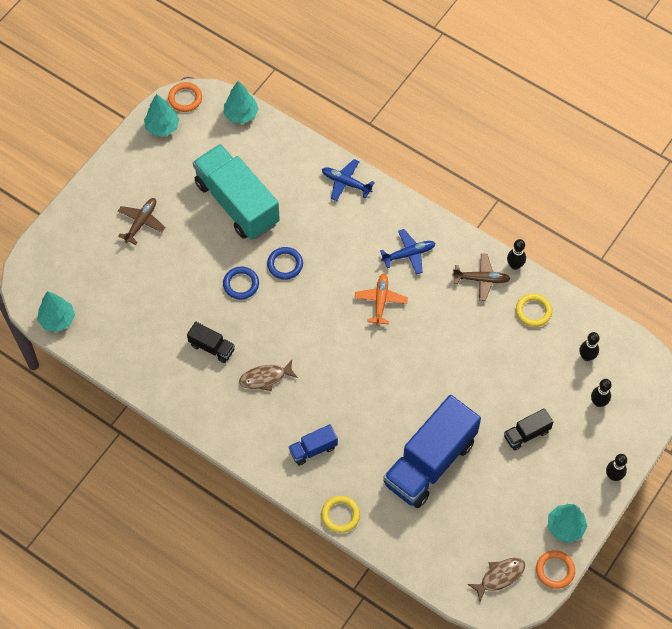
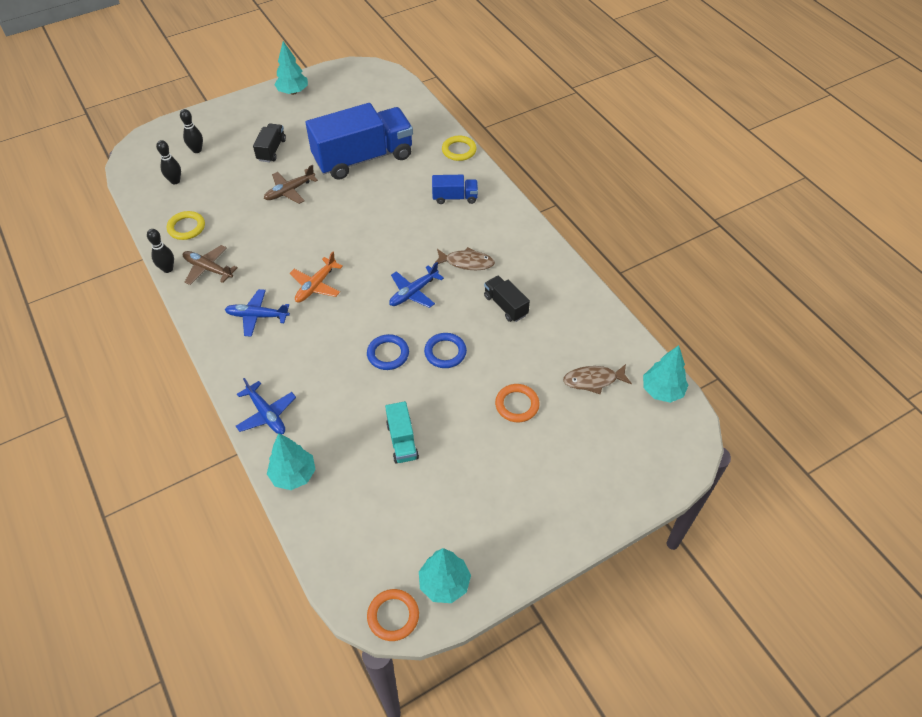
camera: 155 degrees left, 10 degrees down
brown plane [118,198,165,245] -> brown plane moved to [264,165,318,204]
turquoise truck [193,144,280,240] -> turquoise truck [385,401,419,464], size x0.45
turquoise tree [224,81,259,124] -> turquoise tree moved to [267,433,316,490]
brown fish [467,558,525,602] -> brown fish moved to [563,364,632,395]
black truck [504,408,553,450] -> black truck turned 75 degrees counterclockwise [253,123,286,163]
orange ring [536,550,575,589] -> orange ring moved to [495,384,540,422]
black bowling pin [606,454,627,481] -> none
none -> blue plane [389,262,444,308]

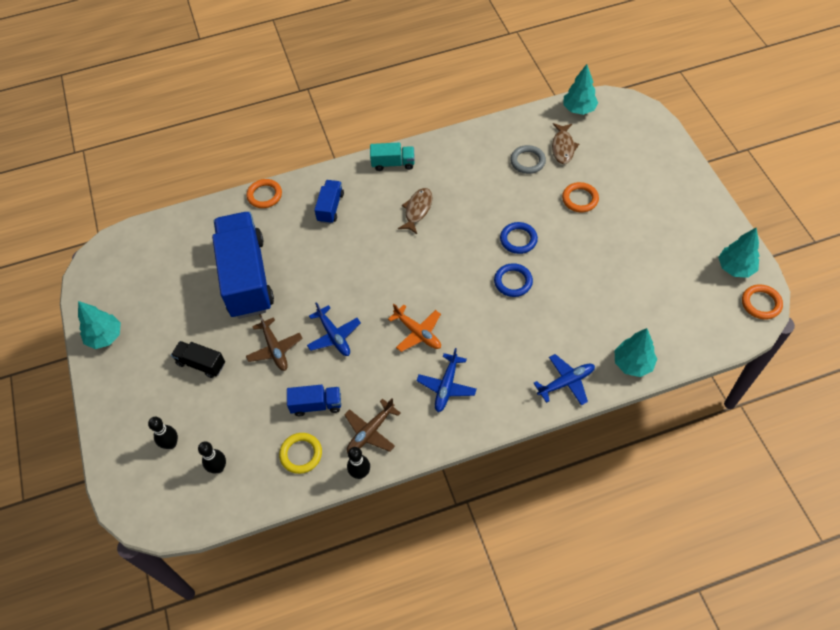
camera: 75 degrees left, 5 degrees up
turquoise truck [385,401,419,464] -> turquoise truck moved to [370,142,415,171]
blue plane [389,262,444,308] -> blue plane moved to [307,302,361,356]
yellow ring [442,136,477,161] -> orange ring [246,179,282,208]
black truck [484,276,530,322] -> none
none -> blue truck [287,385,341,416]
none -> grey ring [510,145,546,174]

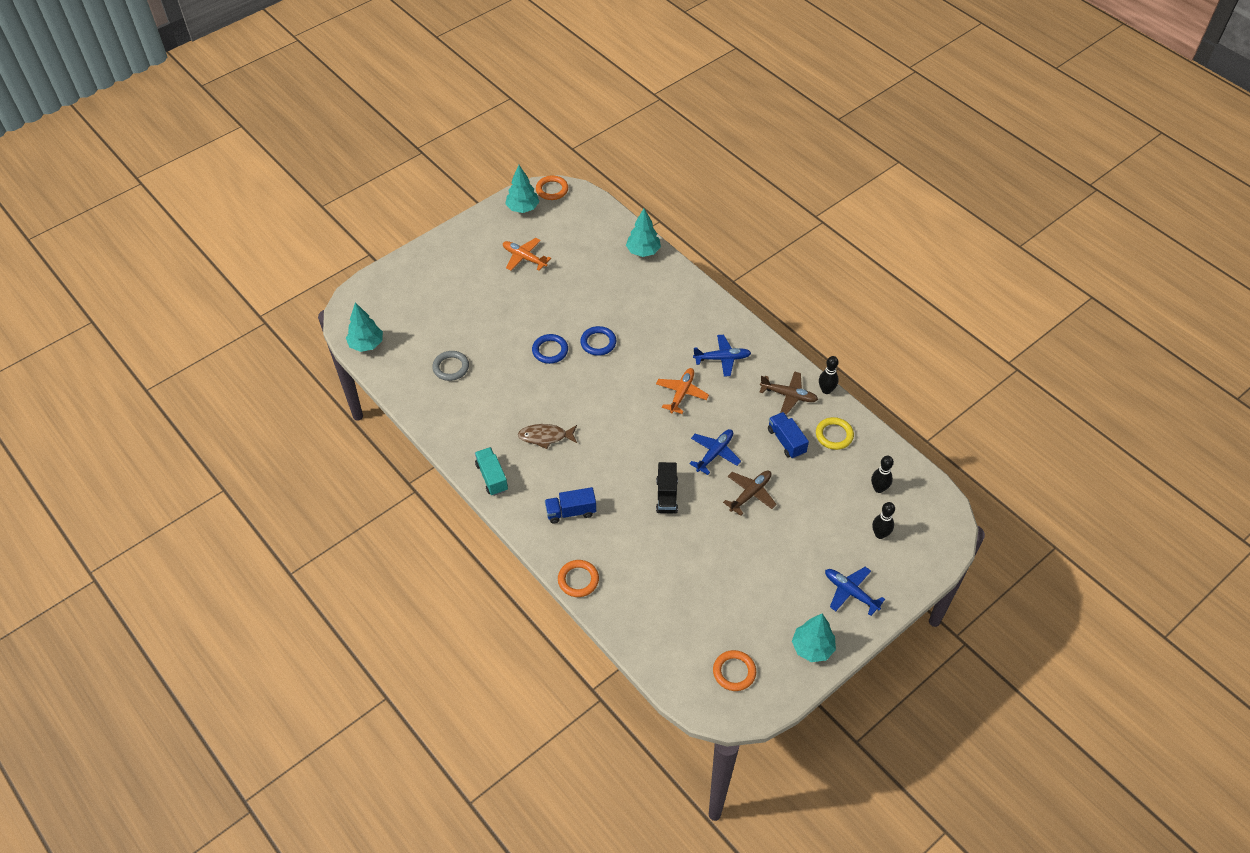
camera: 115 degrees left, 5 degrees down
black truck [171,341,225,378] -> black truck moved to [656,462,678,514]
blue truck [212,211,274,319] -> none
blue plane [534,354,595,405] -> blue plane moved to [825,567,885,616]
brown fish [552,123,579,164] -> none
orange ring [562,182,599,212] -> orange ring moved to [713,650,756,691]
none -> orange plane [503,238,551,271]

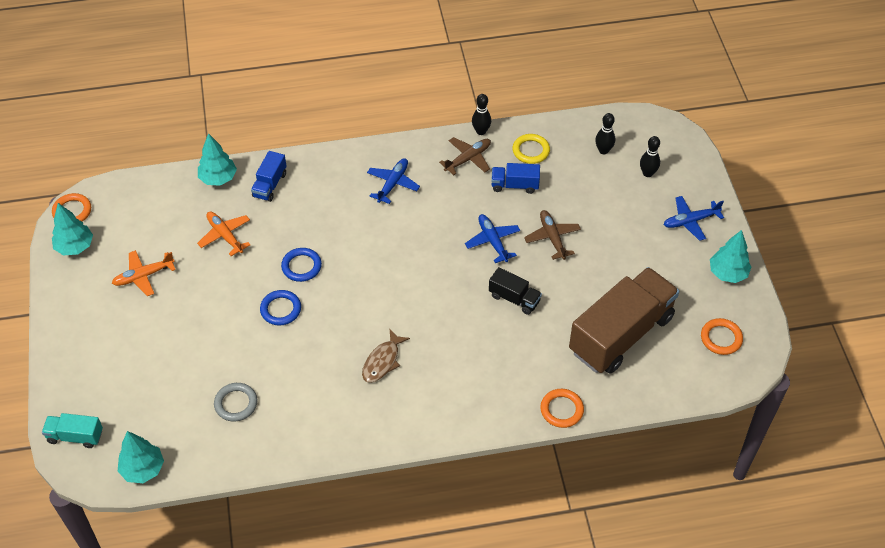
camera: 60 degrees left, 0 degrees up
turquoise truck [475,447,508,496] -> turquoise truck moved to [42,413,103,448]
blue truck [545,487,596,524] -> blue truck moved to [251,151,287,202]
orange plane [656,368,709,414] -> orange plane moved to [197,212,251,256]
none -> brown truck [569,267,679,374]

